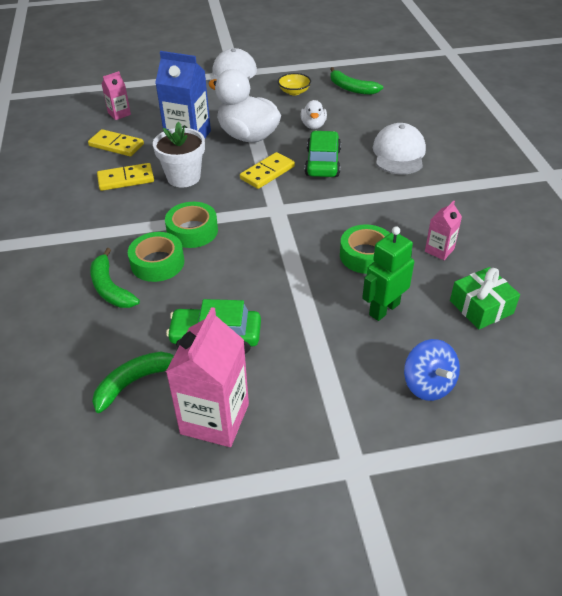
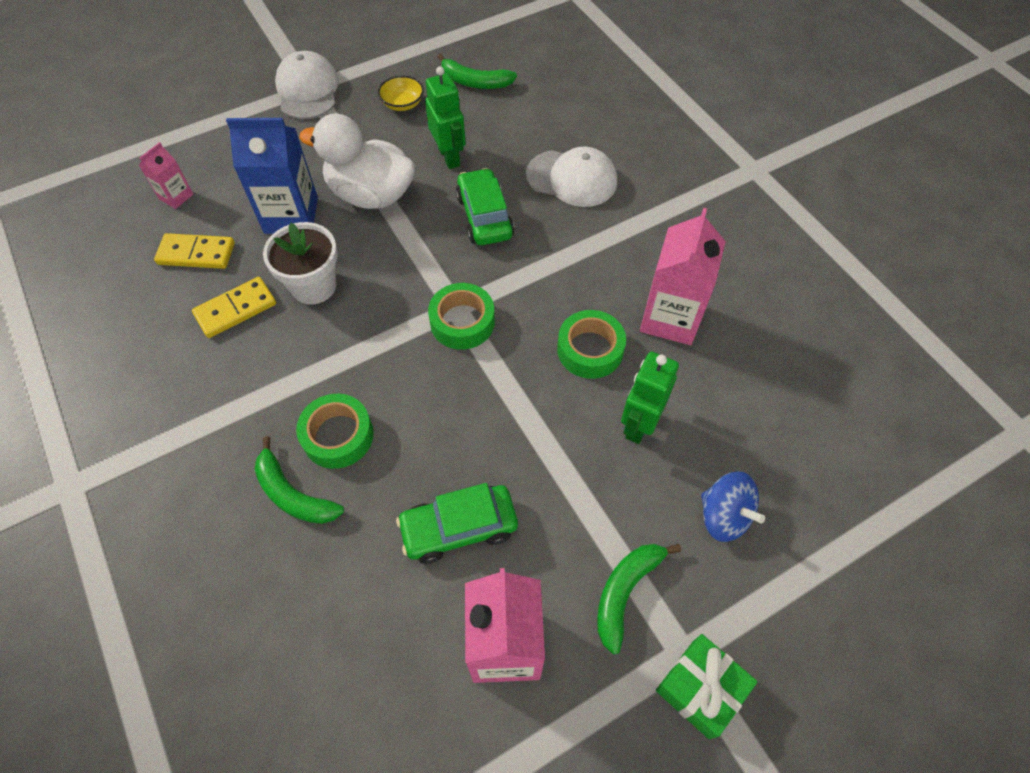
camera: 20 degrees left, 15 degrees up
green banana [92,352,174,413] -> green banana moved to [597,544,681,655]
green tape [165,202,218,248] -> green tape moved to [428,283,495,350]
yellow domino [240,152,295,189] -> none
white duck [300,100,327,129] -> green robot [425,66,466,169]
white cap [373,123,426,174] -> white cap turned 120 degrees clockwise [526,146,617,207]
pink carton [425,201,462,260] -> pink carton [640,208,726,345], size x1.94
green gift [450,267,520,330] -> green gift moved to [656,634,758,739]

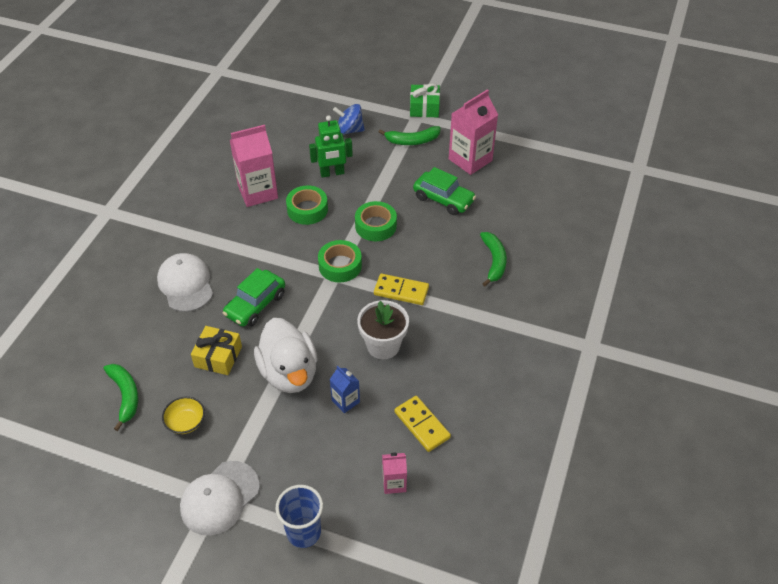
camera: 130 degrees left, 10 degrees down
yellow domino [192,277,276,338] -> yellow domino moved to [374,274,429,305]
blue carton [226,118,318,234] -> blue carton [330,366,360,413], size x0.52
green tape [296,394,374,469] -> green tape moved to [355,201,397,241]
green robot [425,66,466,169] -> yellow gift [191,326,242,375]
blue spinning top [701,471,765,542] -> blue spinning top turned 90 degrees counterclockwise [333,104,365,135]
none -> blue cup [275,485,323,548]

